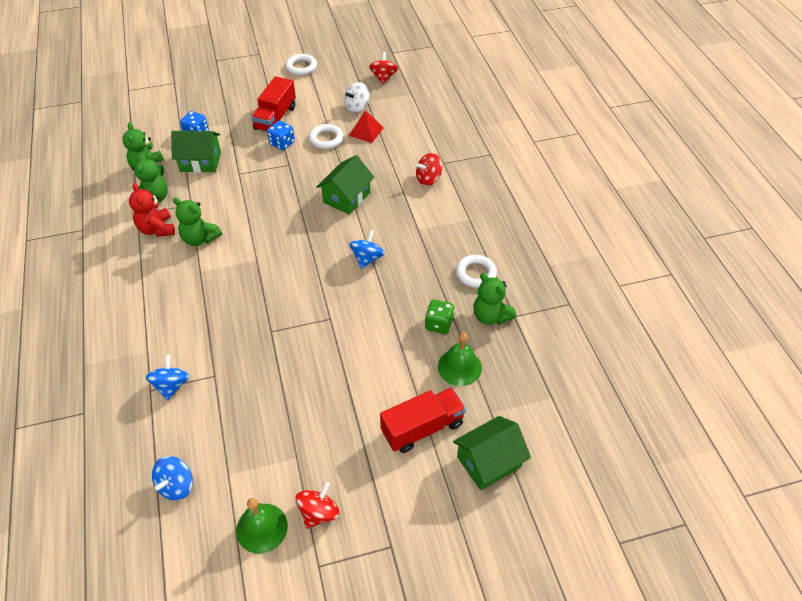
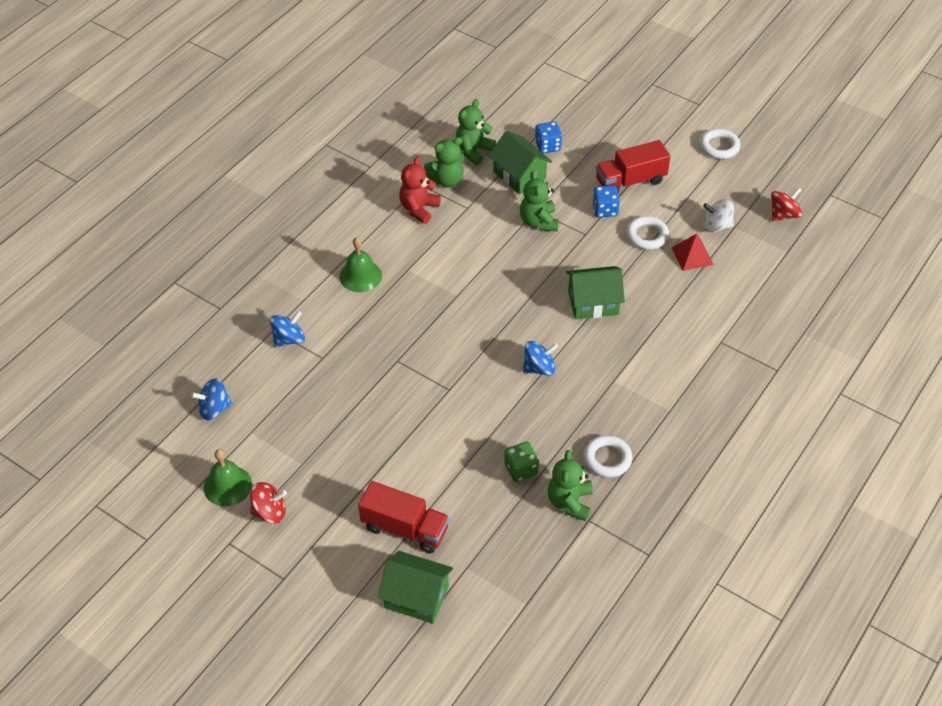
camera: 50 degrees right, 0 degrees up
green teddy bear [173,198,222,246] -> green teddy bear moved to [520,171,559,231]
red spinning top [416,153,442,186] -> none
green bell [438,332,482,386] -> green bell moved to [339,237,382,292]

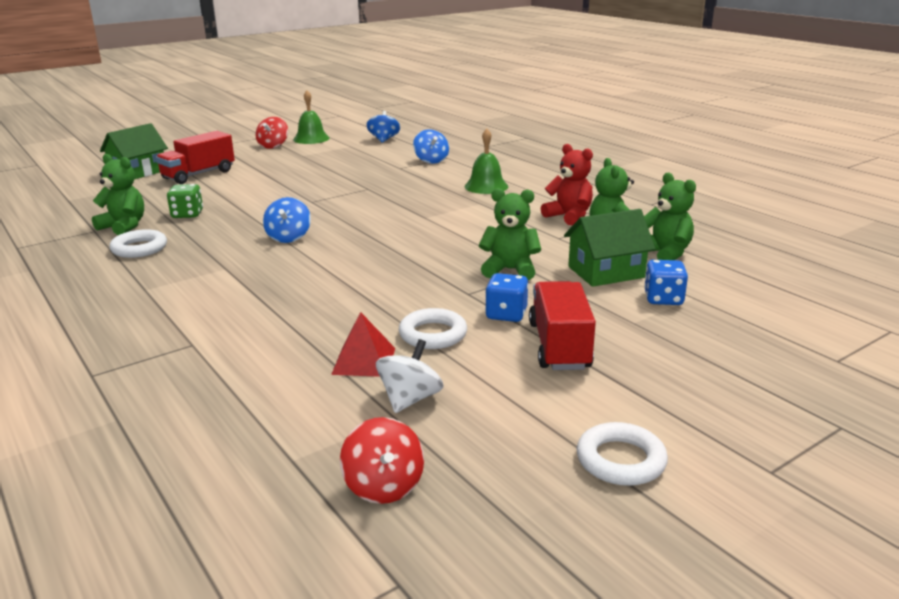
camera: 110 degrees right, 25 degrees down
green house [566,266,625,319] -> none

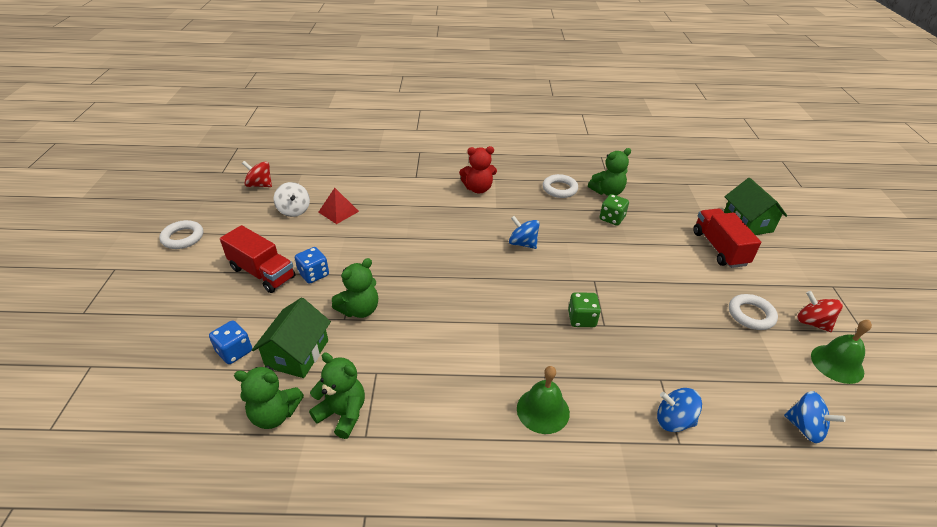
camera: 125 degrees right, 15 degrees up
white ring [399,308,467,349] -> white ring moved to [729,294,778,330]
red teddy bear [541,144,593,225] -> red teddy bear moved to [459,146,497,193]
none -> green dice [568,292,601,327]

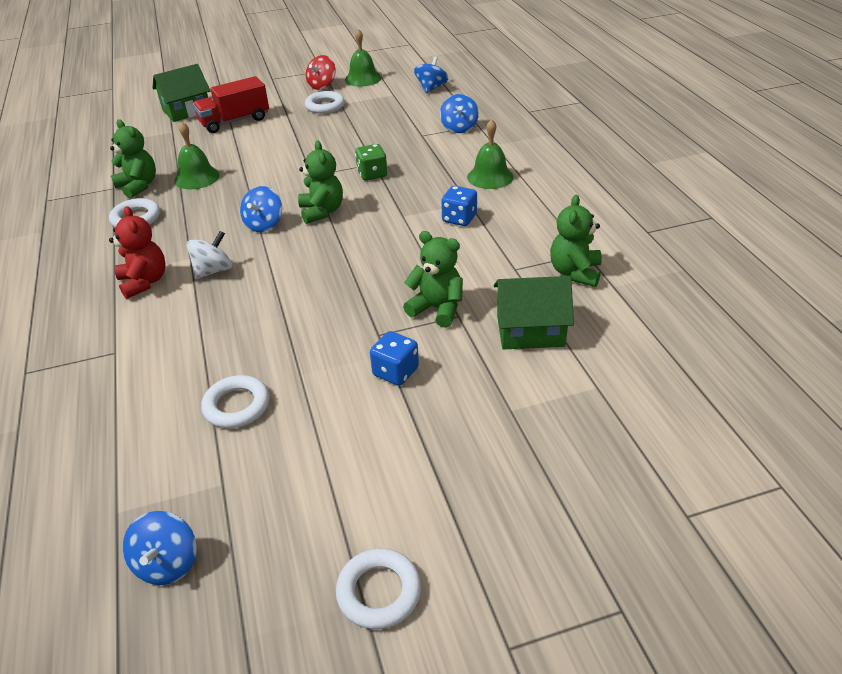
camera: 105 degrees left, 0 degrees up
blue dice [209,321,252,364] -> blue dice moved to [441,186,477,226]
red truck [220,225,295,293] -> none
green teddy bear [234,365,304,429] -> green teddy bear moved to [298,141,343,224]
red spinning top [242,161,272,187] -> blue spinning top [123,511,197,585]
white spinning top [274,182,310,217] -> white spinning top moved to [186,231,232,279]
red pyramid [318,188,359,224] -> white ring [201,375,269,428]
green dice [600,194,629,226] -> green bell [174,122,220,189]

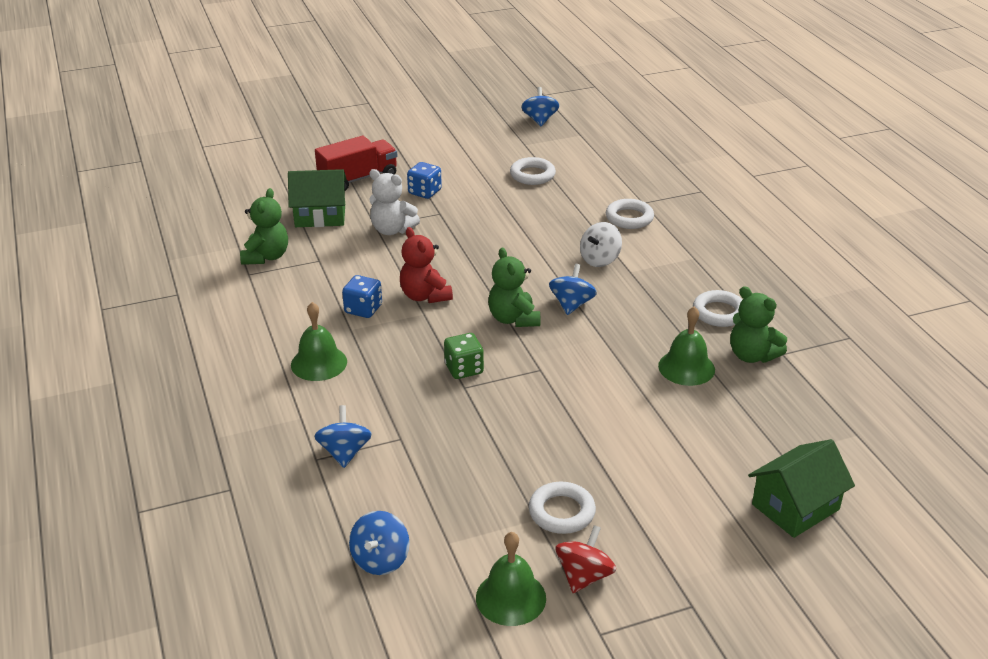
camera: 175 degrees right, 5 degrees down
red teddy bear [109,206,166,299] -> red teddy bear moved to [400,227,453,303]
red truck [193,76,269,133] -> red truck moved to [315,135,397,191]
white ring [336,548,421,629] -> white ring moved to [606,199,654,229]
green teddy bear [403,231,463,328] -> white teddy bear [369,169,420,235]

